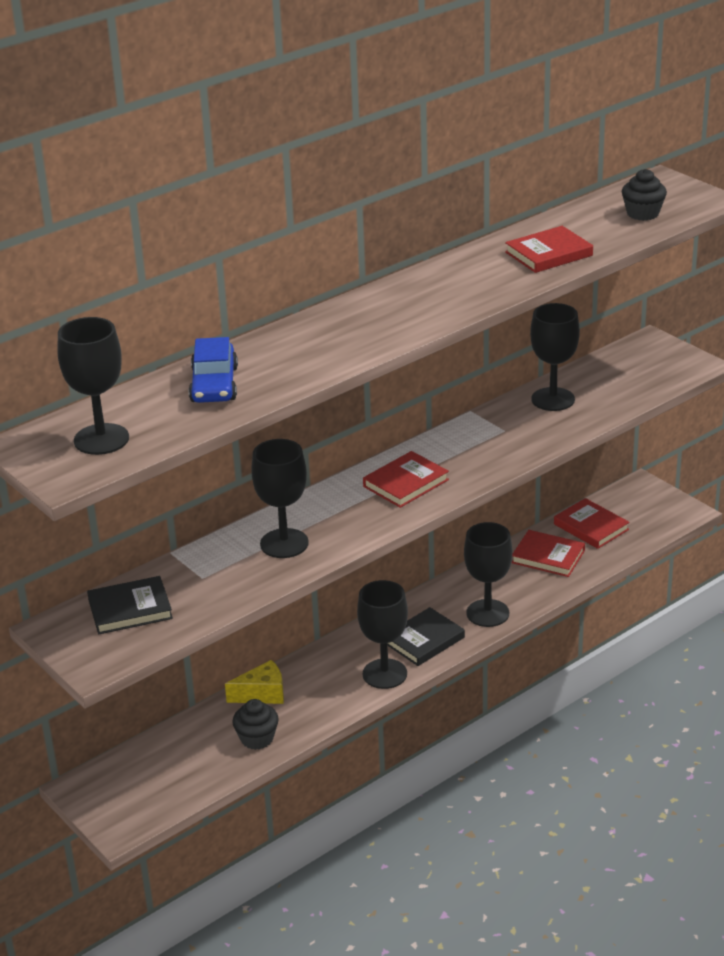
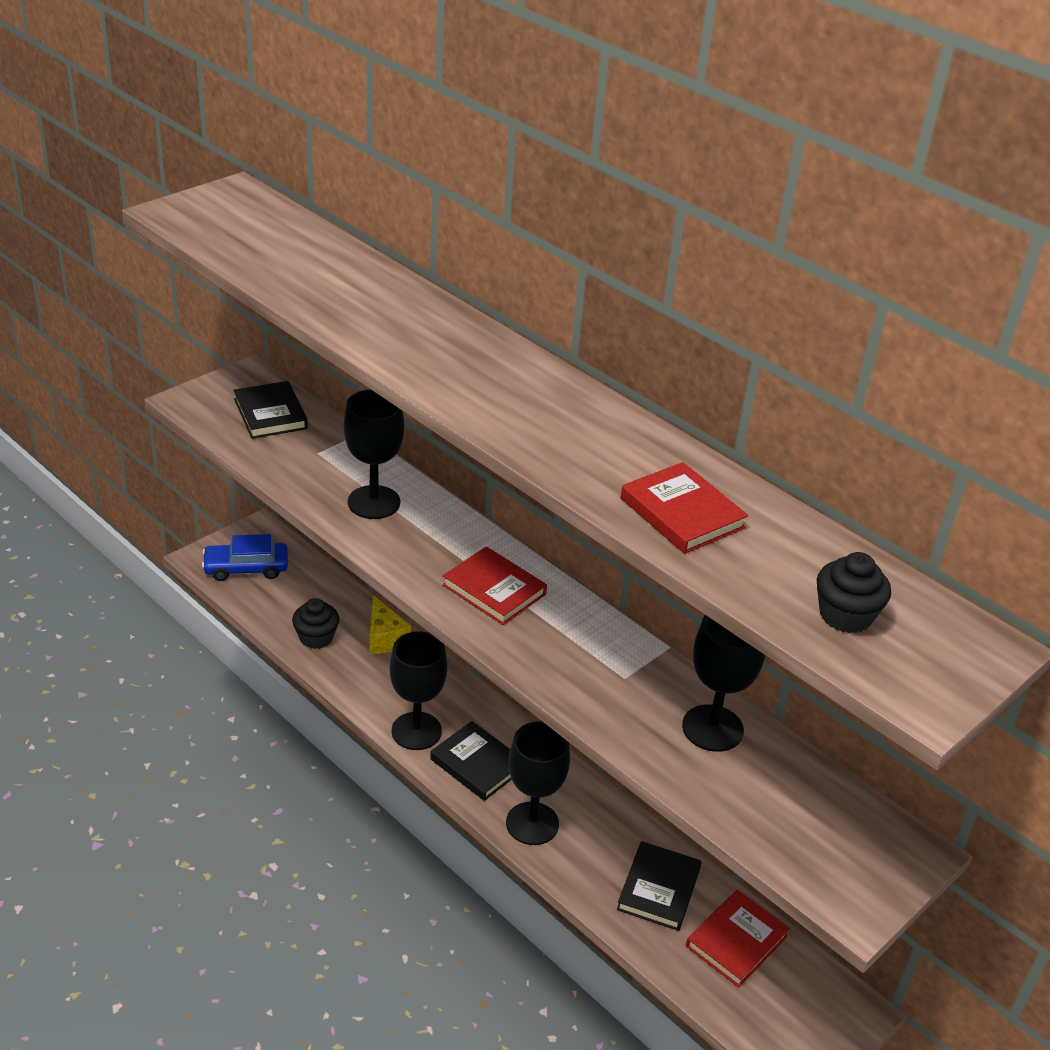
camera: 80 degrees right, 5 degrees up
black goblet [58,317,129,455] -> none
blue car [189,337,238,403] -> blue car moved to [202,534,288,581]
red book [511,530,585,577] -> black book [617,841,701,931]

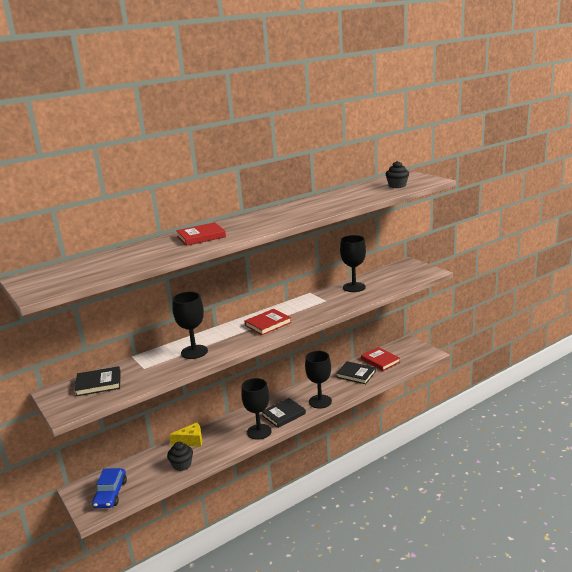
camera: 75 degrees left, 15 degrees down
red book [621,462,748,554] -> red book moved to [176,222,226,246]

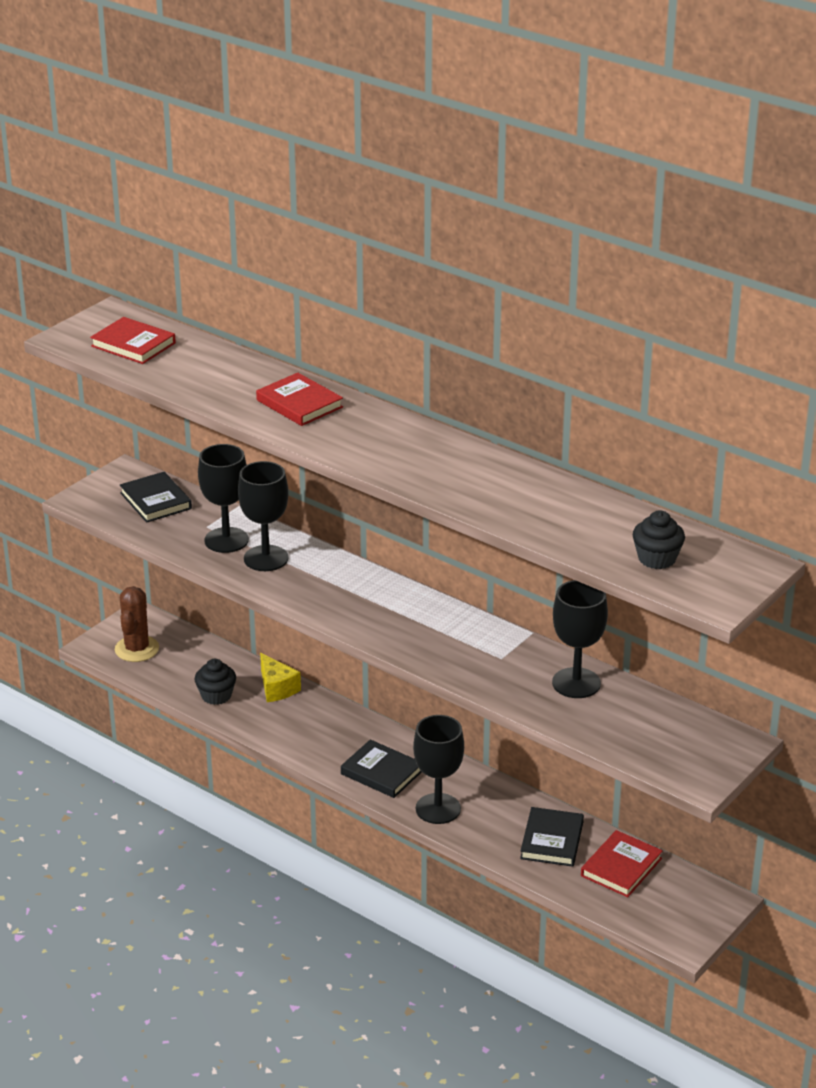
camera: 70 degrees right, 10 degrees up
blue car [92,468,127,508] -> brown cactus [115,586,159,662]
black goblet [241,378,272,440] -> black goblet moved to [198,444,249,553]
red book [245,309,292,335] -> red book moved to [90,317,176,364]

